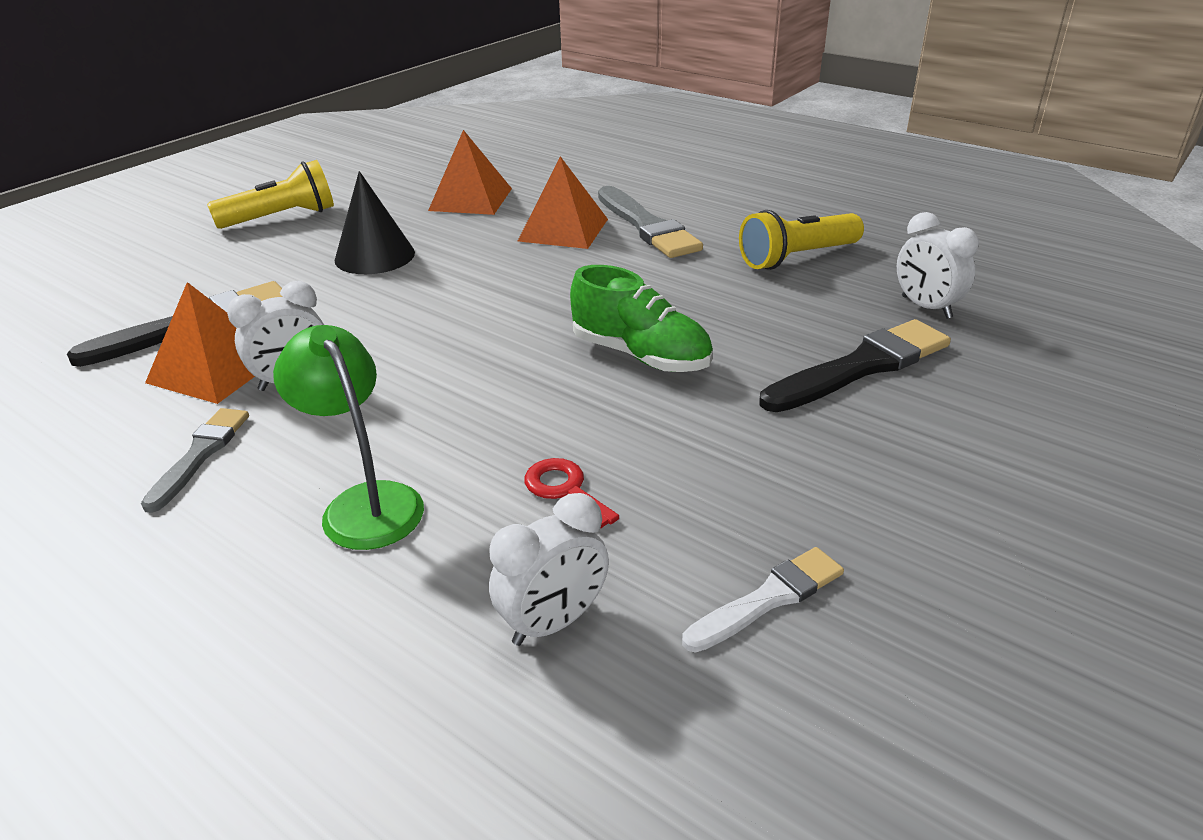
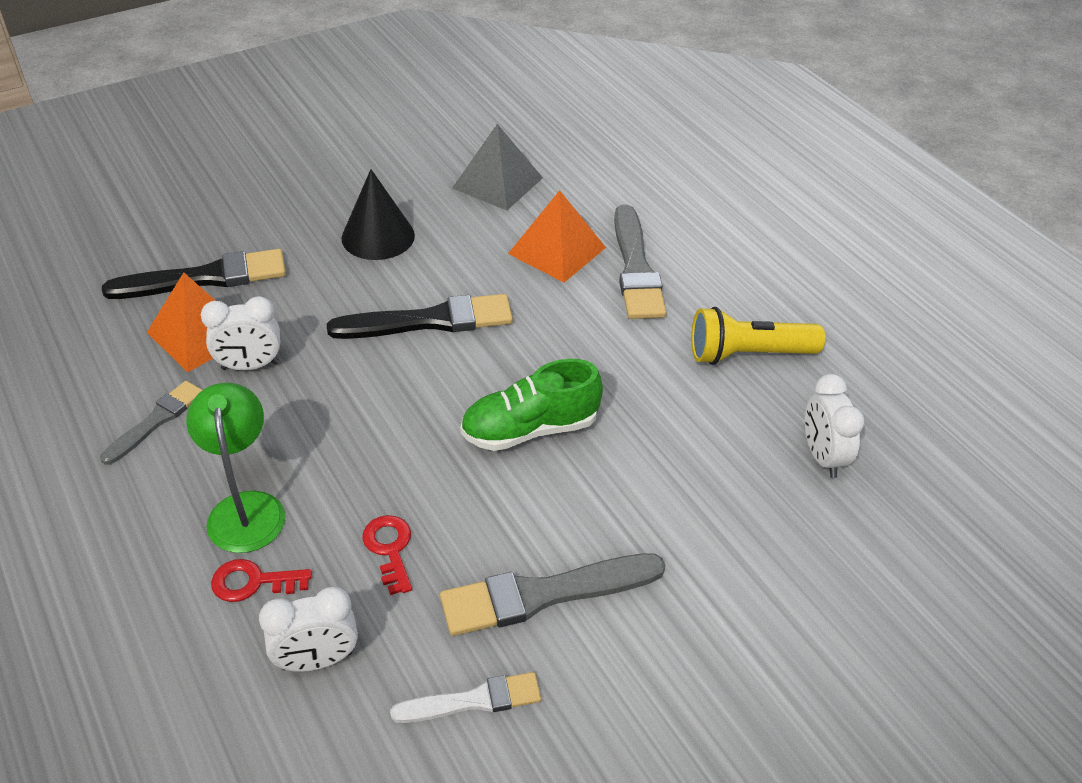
camera: 20 degrees right, 10 degrees up
yellow flashlight [207,160,334,229] -> none
orange pyramid [428,130,512,215] -> grey pyramid [452,124,543,211]
green shoe [570,265,713,372] -> green shoe turned 105 degrees clockwise [460,359,603,451]
black brush [759,319,951,412] -> black brush moved to [327,294,513,339]
none -> red key [211,559,312,602]
none -> grey brush [440,553,665,636]

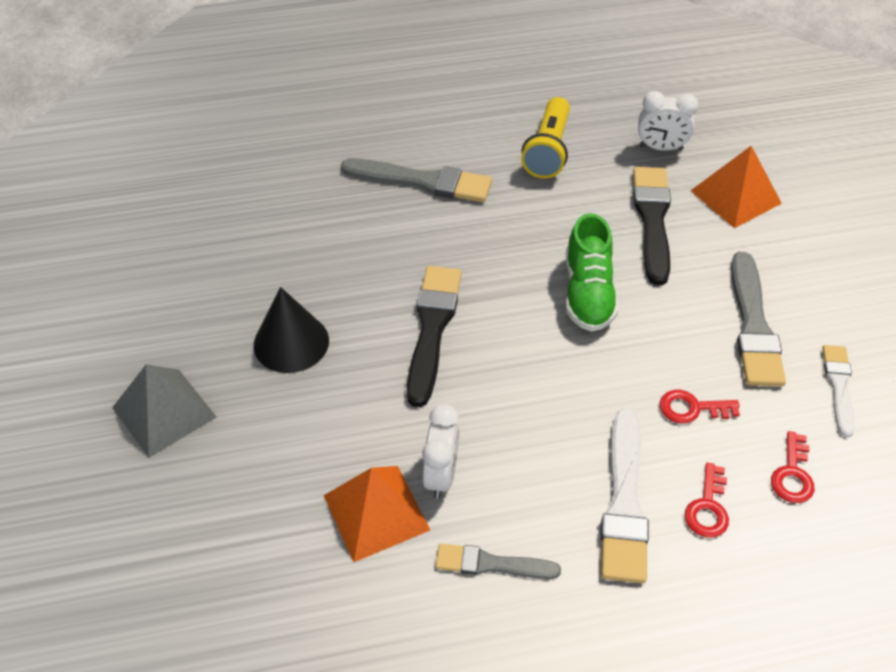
camera: 70 degrees left, 5 degrees up
grey brush [100,381,202,465] -> grey brush turned 45 degrees counterclockwise [436,544,561,579]
black brush [102,249,286,299] -> black brush moved to [633,167,671,286]
green lamp [186,383,285,553] -> white brush [601,408,649,583]
white clock [259,587,358,672] -> red key [771,431,814,503]
grey pyramid [452,124,543,211] -> grey pyramid moved to [112,364,217,458]
orange pyramid [508,190,606,283] -> orange pyramid moved to [691,146,782,229]

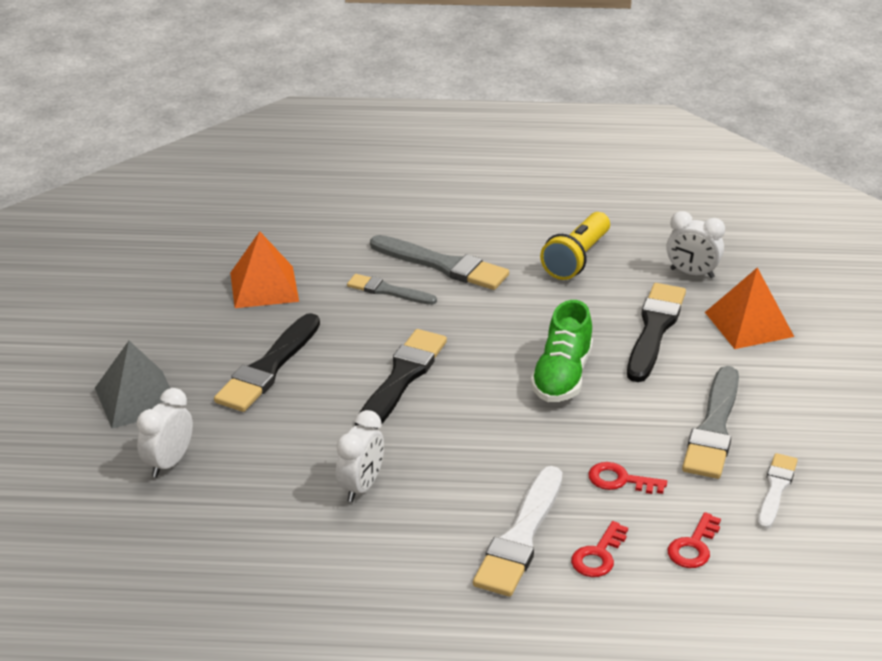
camera: 15 degrees right, 15 degrees down
black cone [253,287,329,373] -> black brush [214,313,320,412]
orange pyramid [324,466,430,562] -> orange pyramid moved to [230,231,299,308]
grey brush [436,544,561,579] -> grey brush moved to [347,274,437,305]
none -> white clock [137,388,193,478]

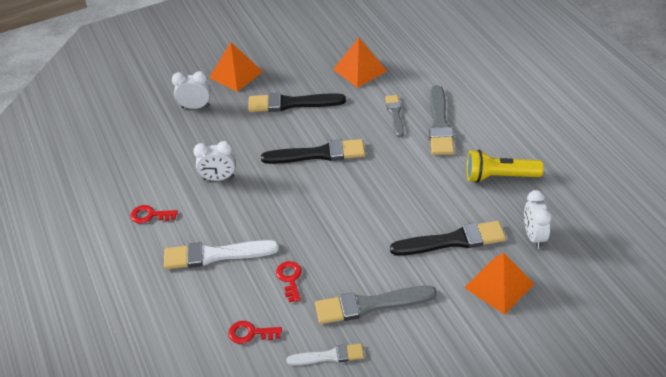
camera: 65 degrees right, 10 degrees up
grey pyramid [95,341,170,429] -> orange pyramid [209,42,263,92]
green shoe [530,300,593,402] -> none
red key [571,521,628,577] -> red key moved to [131,205,178,224]

